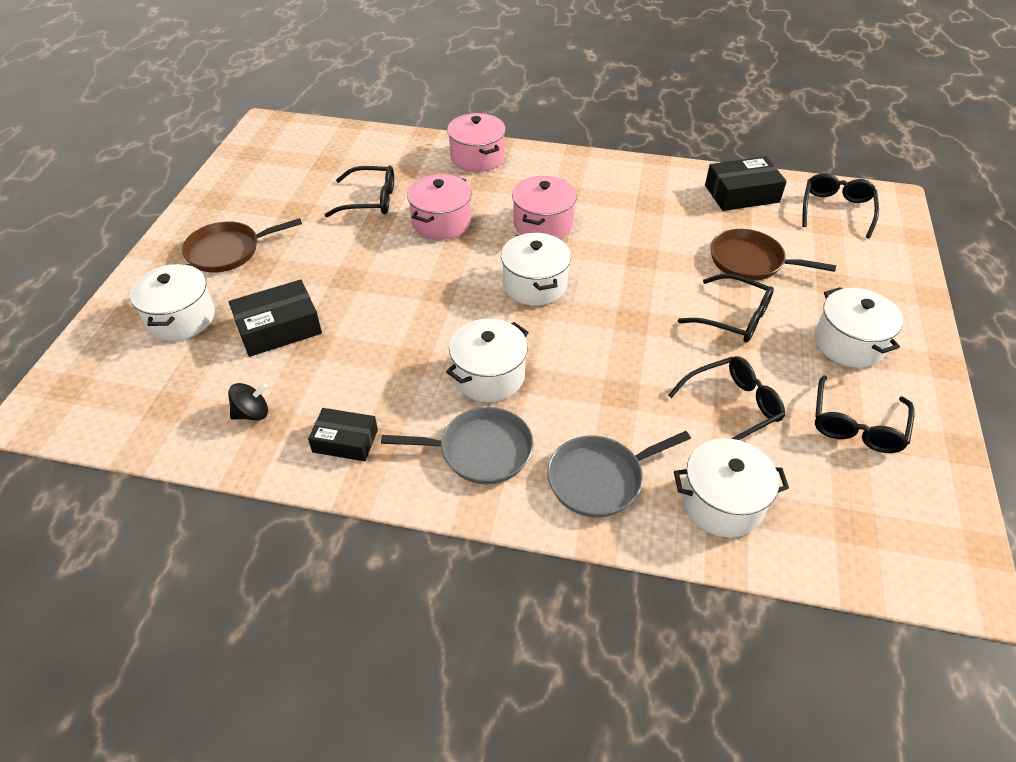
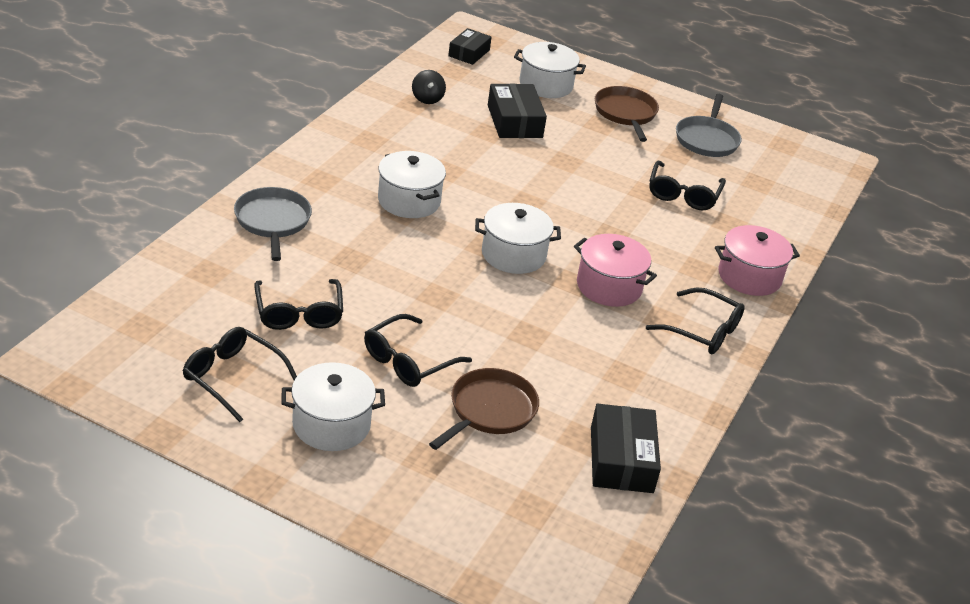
camera: 100 degrees right, 10 degrees down
black box [308,408,378,461] -> black box moved to [448,28,492,65]
grey pan [381,407,534,484] -> grey pan moved to [676,94,742,157]
pink pot [407,174,472,240] -> none
white pot [674,438,789,537] -> none
black glasses [802,173,879,239] -> black glasses moved to [646,288,745,354]

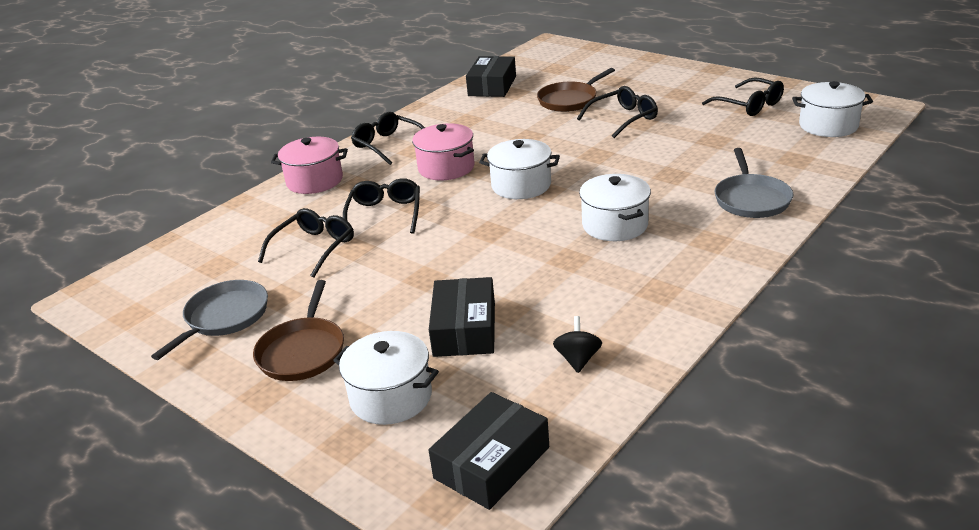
camera: 160 degrees left, 5 degrees down
black glasses [254,279,343,330] -> black glasses moved to [343,178,420,234]
white pot [281,362,385,451] -> white pot moved to [792,81,873,137]
black box [448,28,492,65] -> black box [429,392,549,510], size x1.51

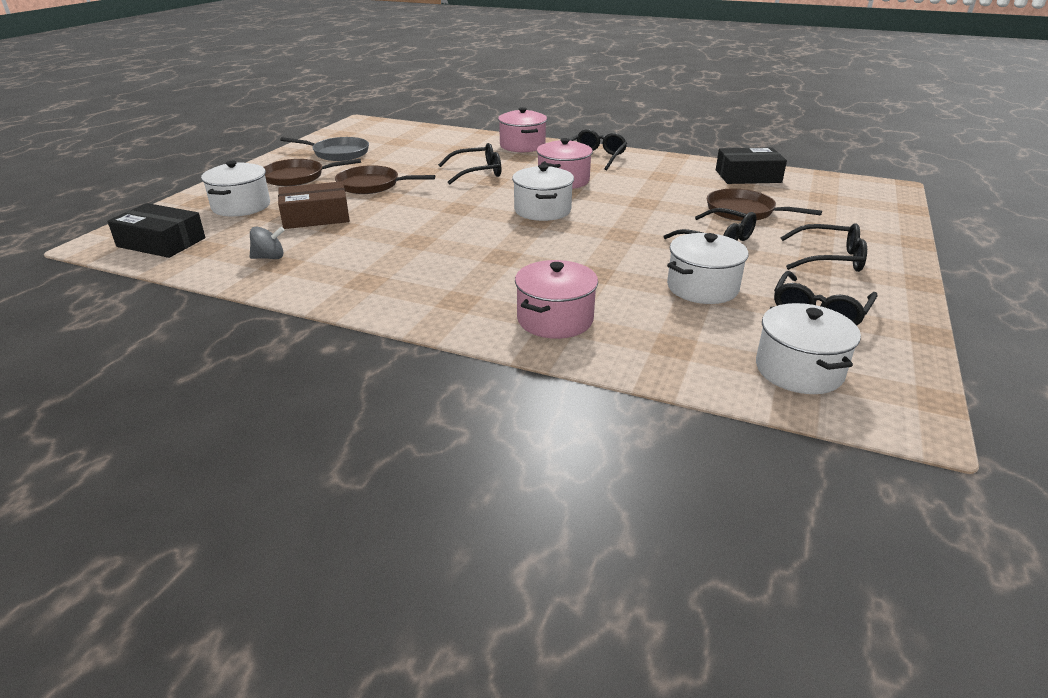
camera: 70 degrees right, 0 degrees up
black glasses [258,208,354,278] -> black glasses moved to [780,223,867,272]
black box [429,277,495,357] -> brown box [278,181,350,229]
black spinning top [553,316,602,373] -> grey spinning top [250,227,285,259]
white pot [579,174,651,241] -> white pot moved to [667,233,748,304]
grey pan [714,148,793,218] -> pink pot [515,260,598,339]
none -> brown pan [335,165,435,194]

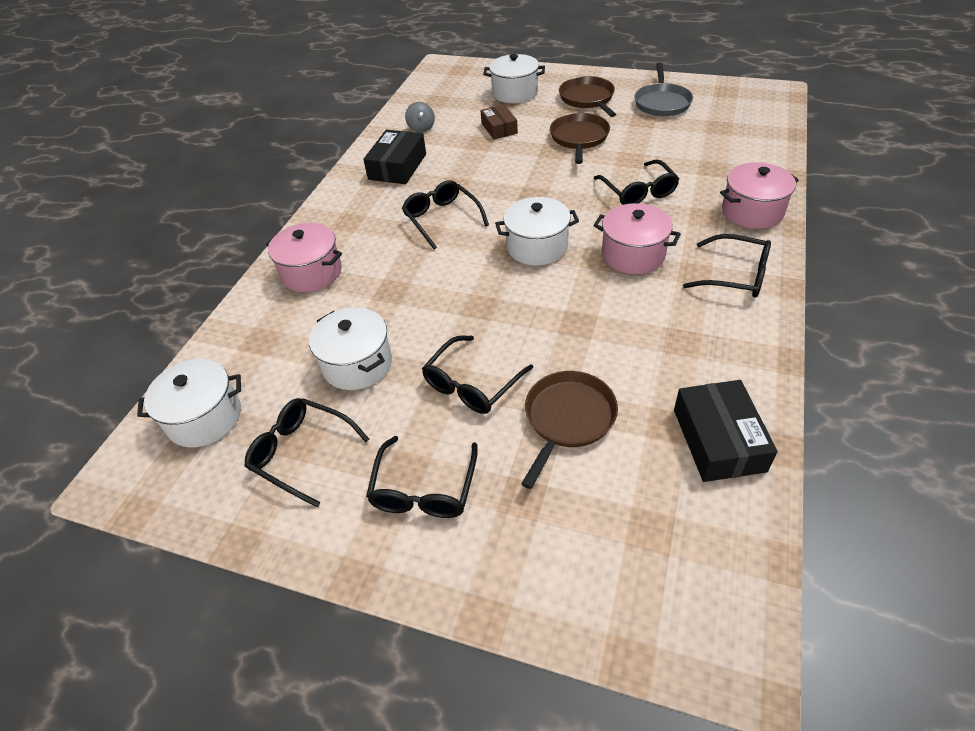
camera: 90 degrees right, 15 degrees up
black box [107,203,206,258] -> black box moved to [363,129,426,184]
brown box [278,181,350,229] -> brown box [480,104,518,139], size x0.66
none -> black glasses [402,180,489,249]

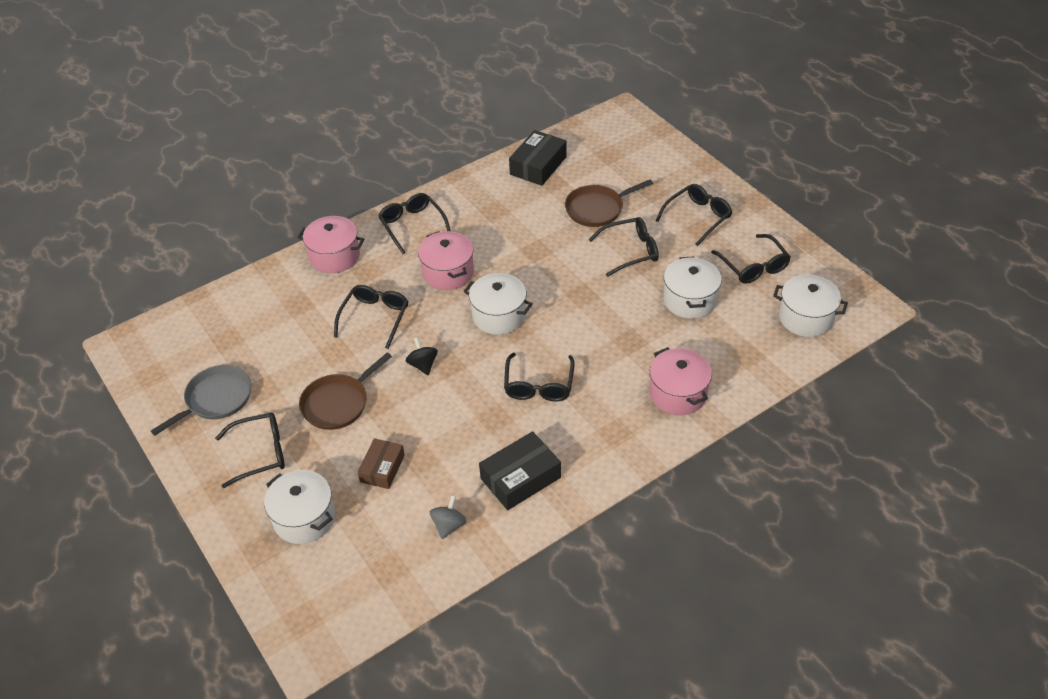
camera: 145 degrees left, 0 degrees up
brown pan [559,76,616,117] -> black glasses [215,413,285,488]
none -> black spinning top [406,337,438,375]

